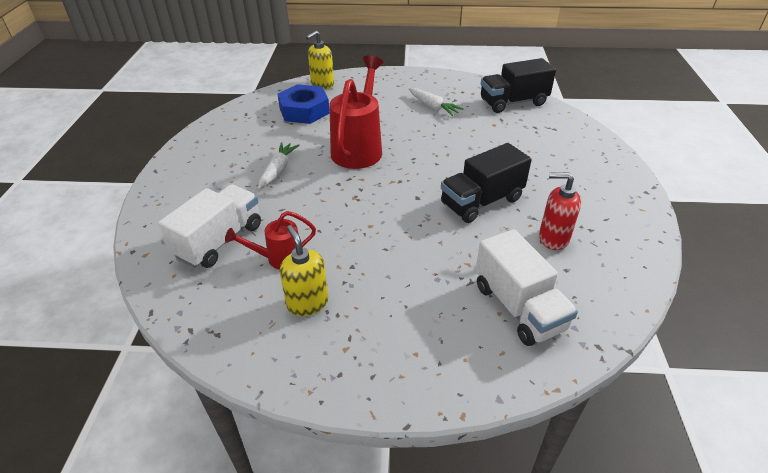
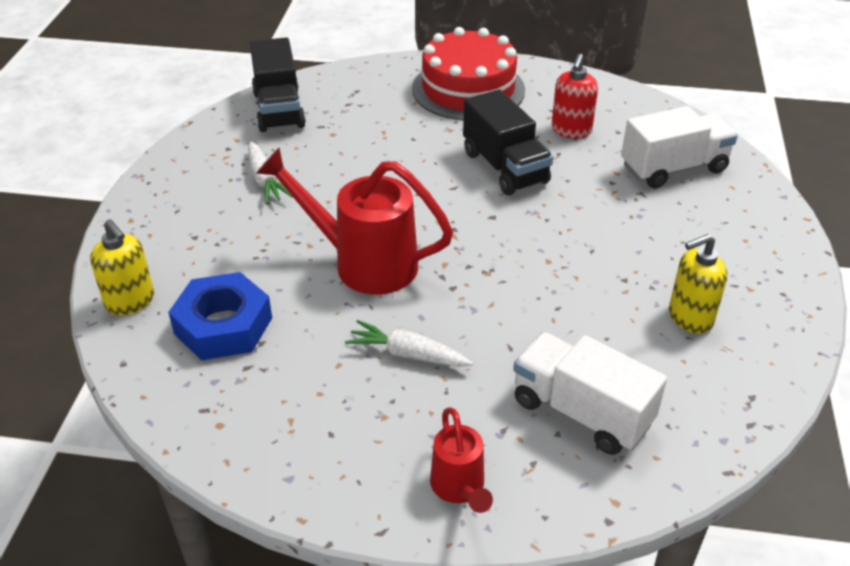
camera: 85 degrees left, 0 degrees up
red watering can [225,211,316,270] -> red watering can moved to [430,407,493,513]
white carrot [409,88,464,116] -> white carrot turned 105 degrees clockwise [248,141,292,204]
none -> red cake [412,27,525,120]

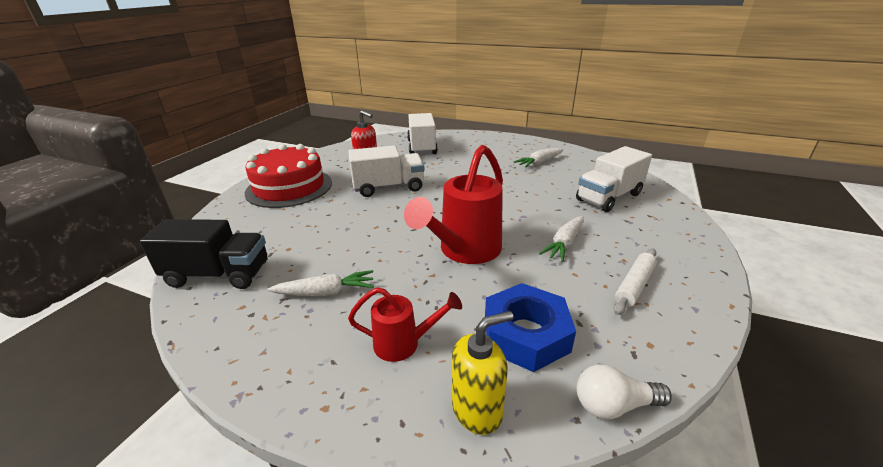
camera: 75 degrees left, 10 degrees down
red watering can [430,407,493,513] -> red watering can moved to [348,287,462,362]
black truck [463,89,553,195] -> white truck [348,145,425,197]
yellow soap dispenser [669,234,727,334] -> white carrot [514,148,563,168]
none -> white light bulb [577,364,672,419]
none -> white rolling pin [614,248,657,315]

